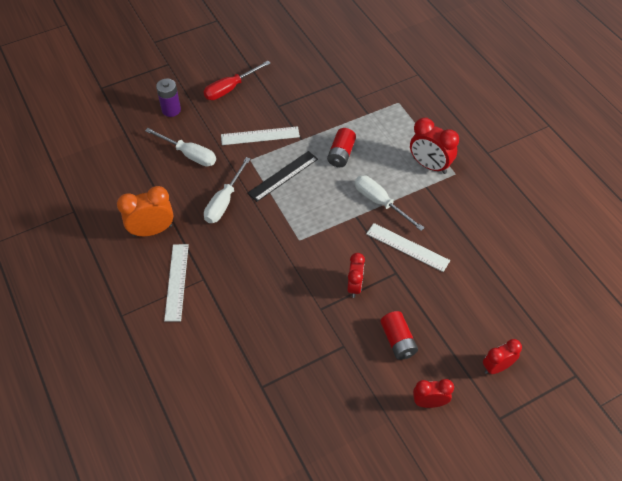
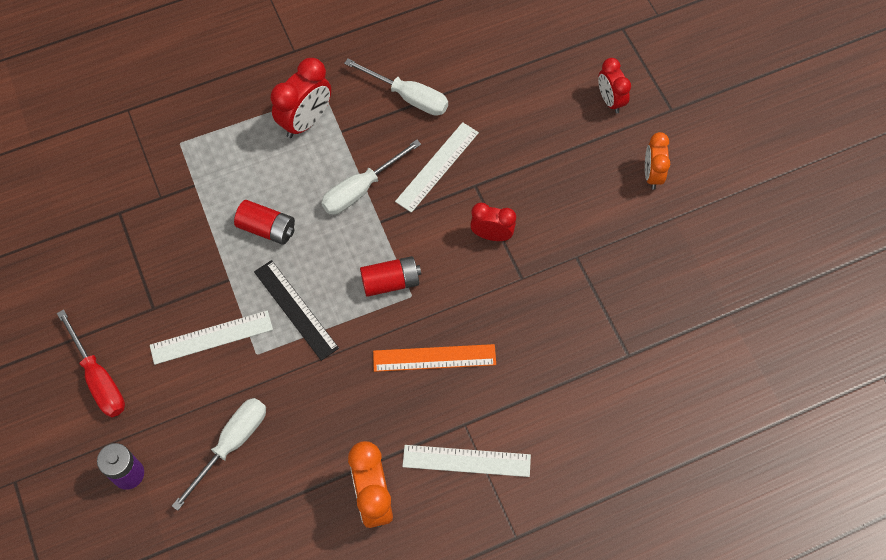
camera: 85 degrees left, 10 degrees up
white screwdriver [204,157,250,223] -> white screwdriver moved to [344,59,448,116]
white ruler [221,126,300,145] -> white ruler turned 75 degrees clockwise [150,311,273,365]
red battery [380,311,418,360] -> red battery moved to [360,256,421,297]
red clock [413,379,454,408] -> orange clock [645,132,670,190]
none -> orange ruler [373,344,496,372]

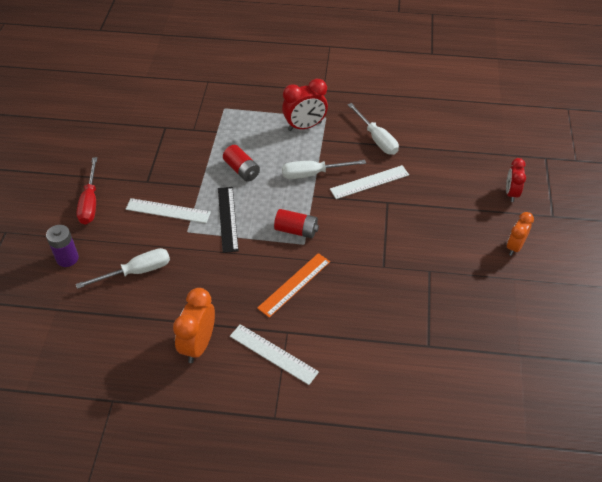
camera: 30 degrees right, 15 degrees down
orange ruler [373,344,496,372] -> orange ruler turned 75 degrees counterclockwise [257,253,330,318]
red clock [470,203,516,241] -> none

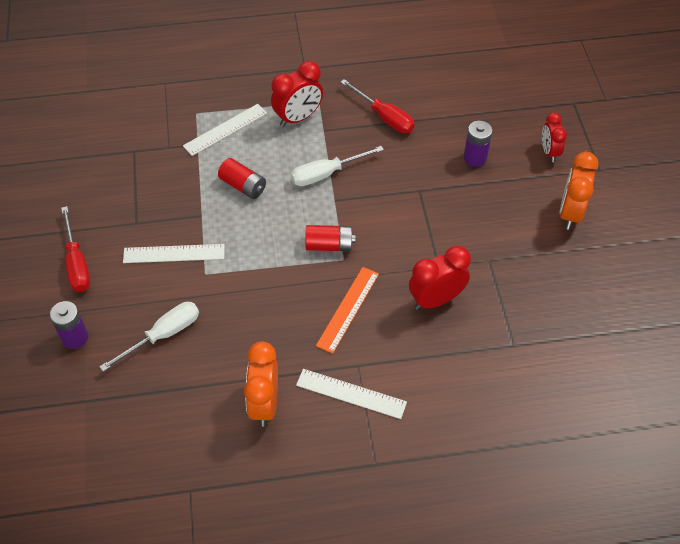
camera: 15 degrees left, 5 degrees up
black ruler [218,187,239,253] -> none
white ruler [330,165,409,199] -> white ruler moved to [183,104,267,156]
white screwdriver [348,103,399,155] -> red screwdriver [340,79,415,133]
orange clock [507,212,534,256] -> orange clock [560,152,599,230], size x1.53
none -> red clock [409,245,471,310]
none -> purple battery [464,121,492,167]

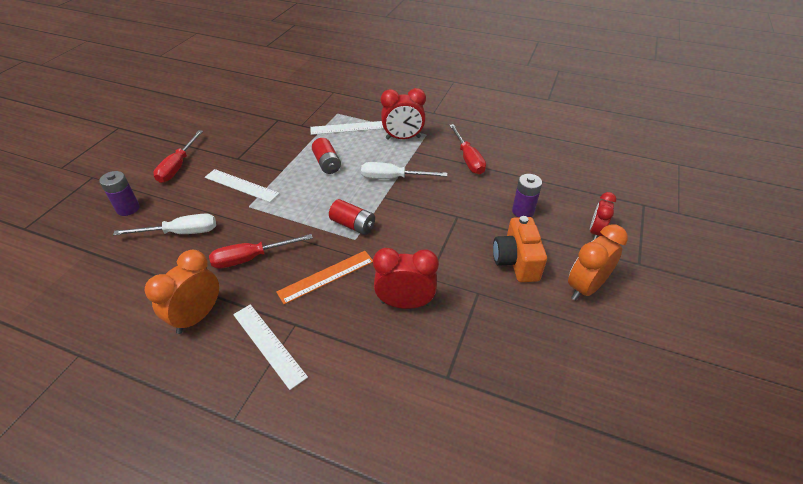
camera: 30 degrees right, 10 degrees down
none -> red screwdriver [209,234,313,269]
none -> orange camera [493,216,547,282]

